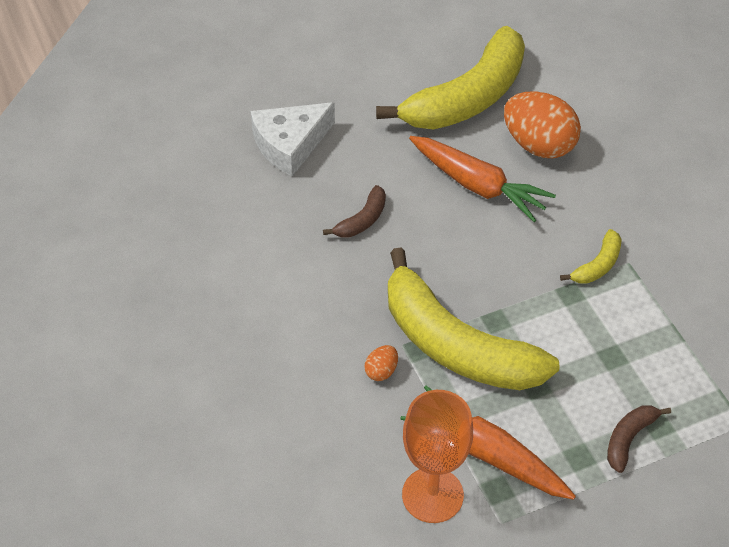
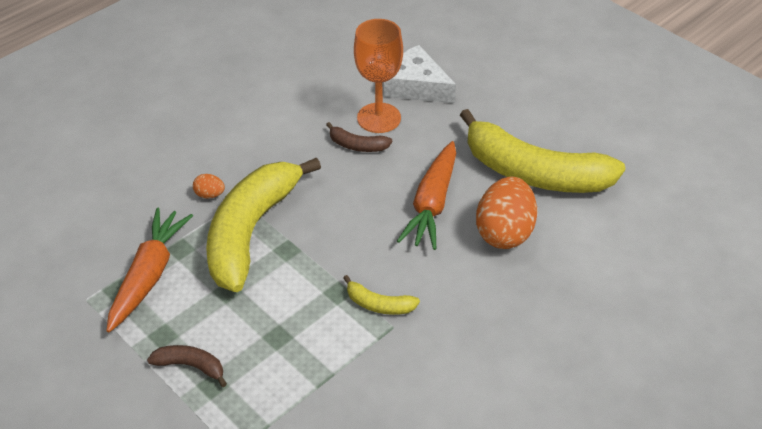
camera: 70 degrees right, 5 degrees down
orange goblet [402,390,473,523] -> orange goblet moved to [354,19,403,133]

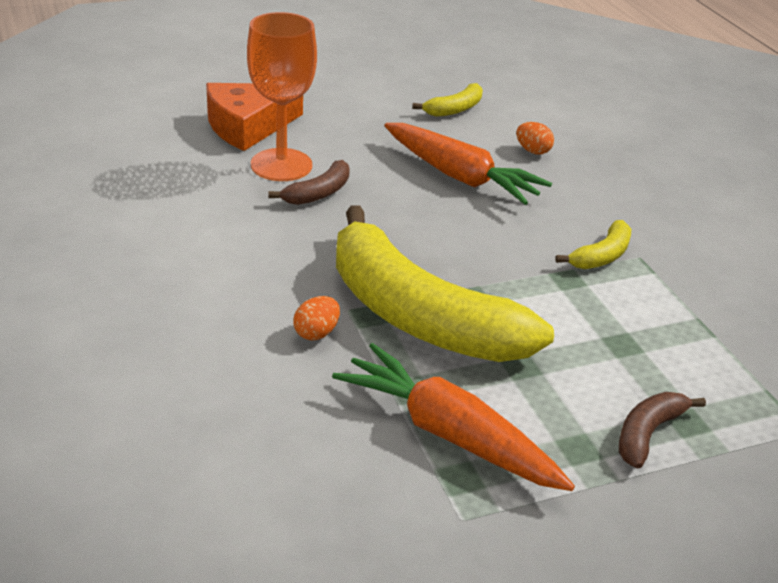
camera: 70 degrees left, 10 degrees down
white cheese [384,45,456,103] -> orange cheese [206,83,303,151]
yellow banana [460,109,625,193] -> yellow banana [412,83,483,117], size x0.41
orange egg [476,177,537,249] -> orange egg [516,122,554,154], size x0.43

